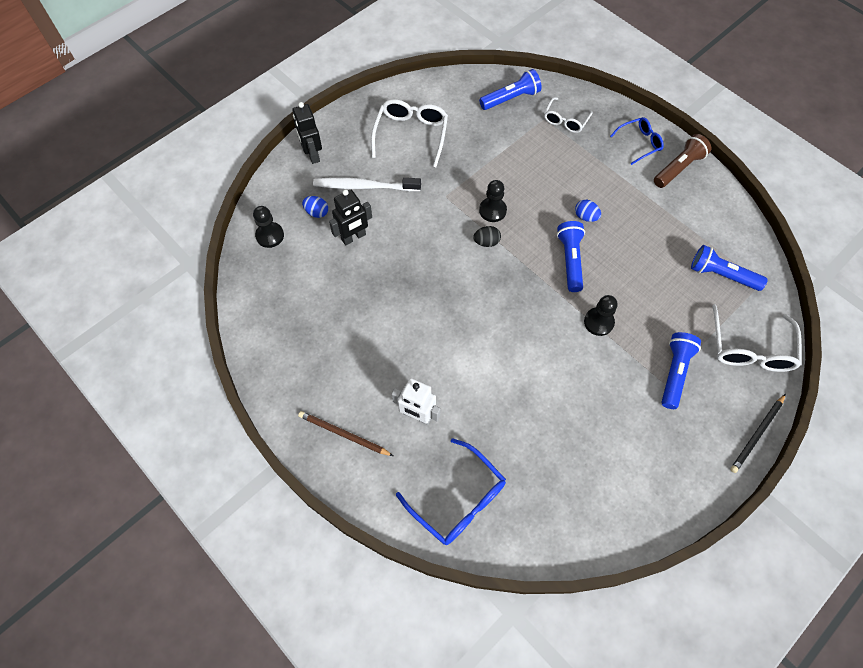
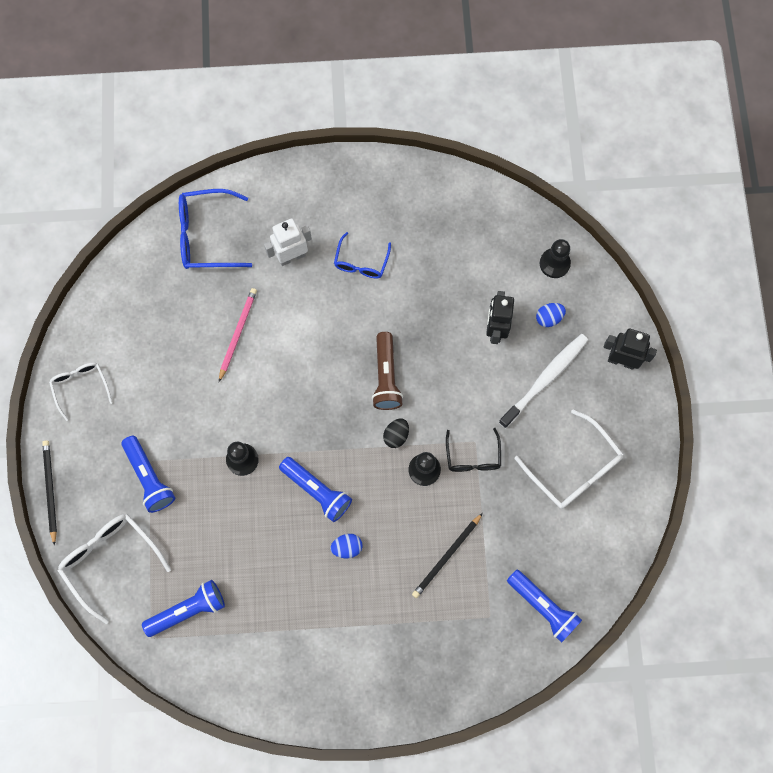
camera: 130 degrees right, 10 degrees up
brown pencil [298,411,393,456] -> none
blue flashlight [479,69,542,110] -> blue flashlight turned 60 degrees counterclockwise [507,570,582,643]
white glasses [544,97,593,133] -> white glasses moved to [49,362,113,421]
blue glasses [610,117,664,165] -> blue glasses moved to [334,232,391,279]
brown flashlight [654,134,711,188] -> brown flashlight moved to [372,332,403,410]
none -> pink pencil [219,288,257,382]
none -> black pencil [412,513,483,598]
none -> black glasses [446,428,501,472]

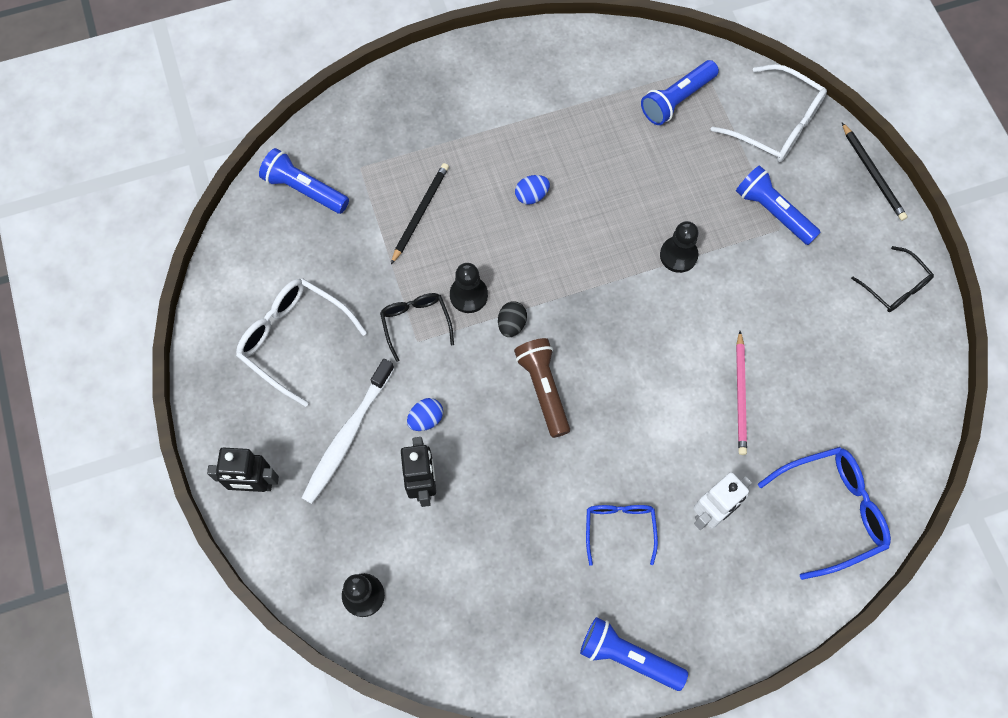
camera: 165 degrees right, 5 degrees down
white glasses [49,362,113,421] -> black glasses [851,246,934,312]
blue flashlight [279,457,352,522] -> blue flashlight moved to [580,617,688,691]
blue egg [536,303,566,327] -> blue egg moved to [407,398,443,431]

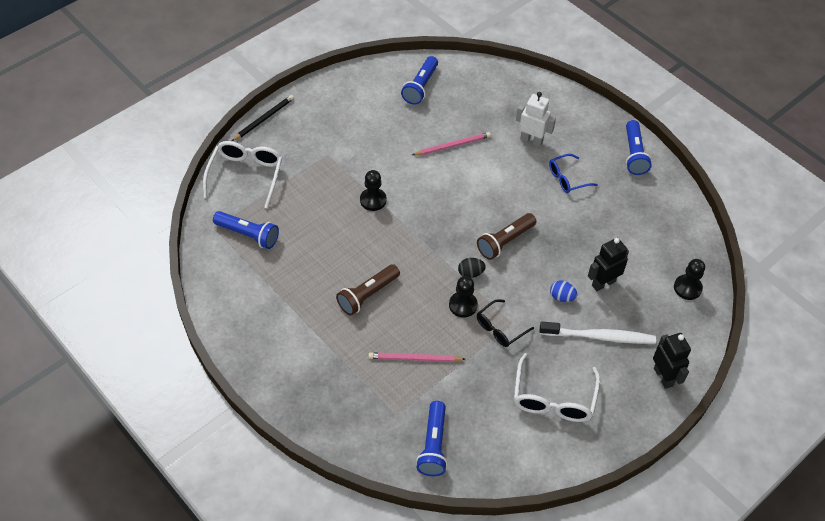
camera: 115 degrees left, 15 degrees down
black pencil [391,163,449,264] -> pink pencil [368,353,465,362]
blue egg [515,175,550,205] -> brown flashlight [336,264,400,315]
blue flashlight [736,165,821,245] -> blue flashlight moved to [401,56,438,105]
blue glasses [758,447,891,580] -> none
black glasses [851,246,934,312] -> none

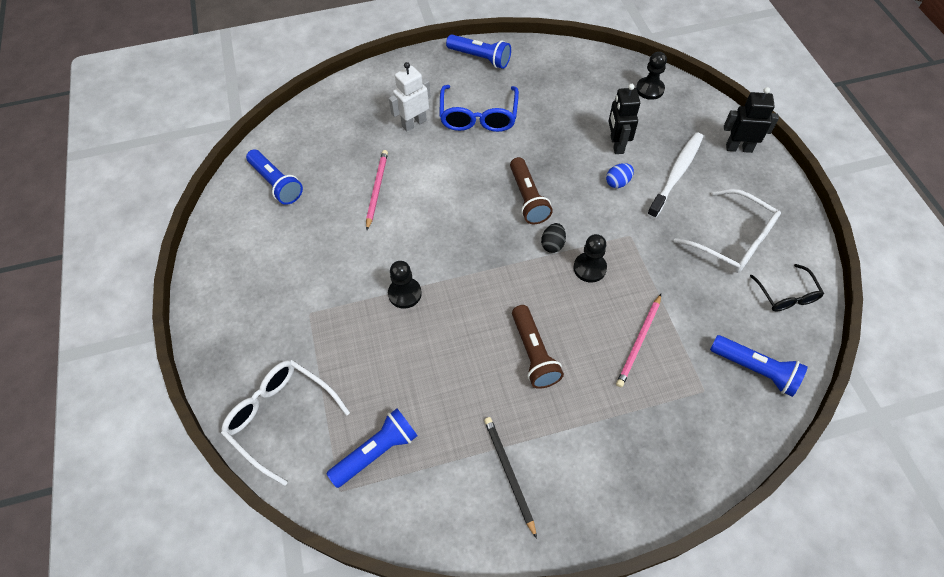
camera: 60 degrees left, 5 degrees up
black pencil [232,95,294,141] -> black pencil moved to [484,417,537,539]
black glasses [477,299,534,347] -> black glasses moved to [750,264,824,311]
blue glasses [549,154,598,193] -> blue glasses [439,85,519,132], size x1.61

